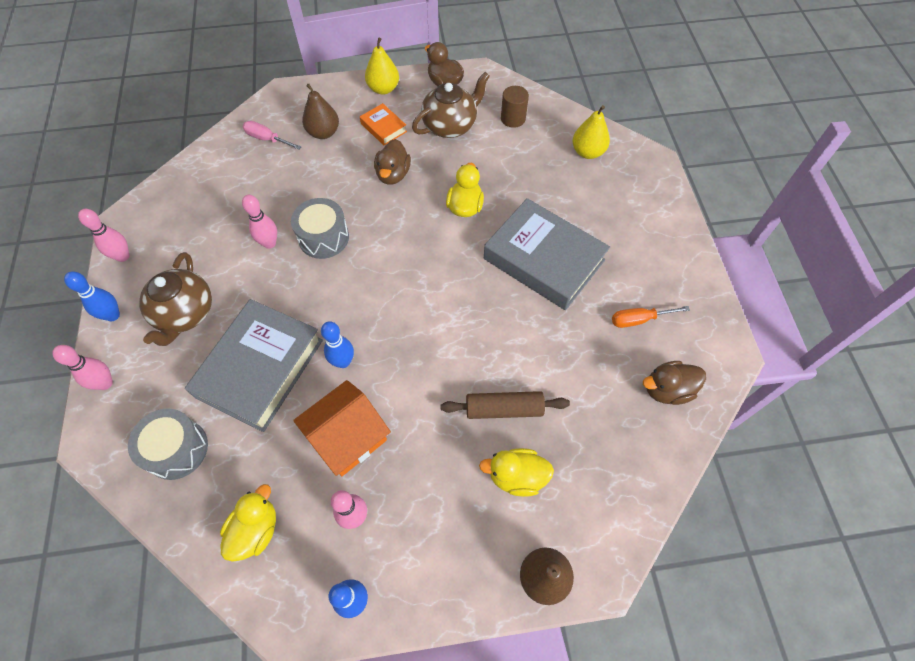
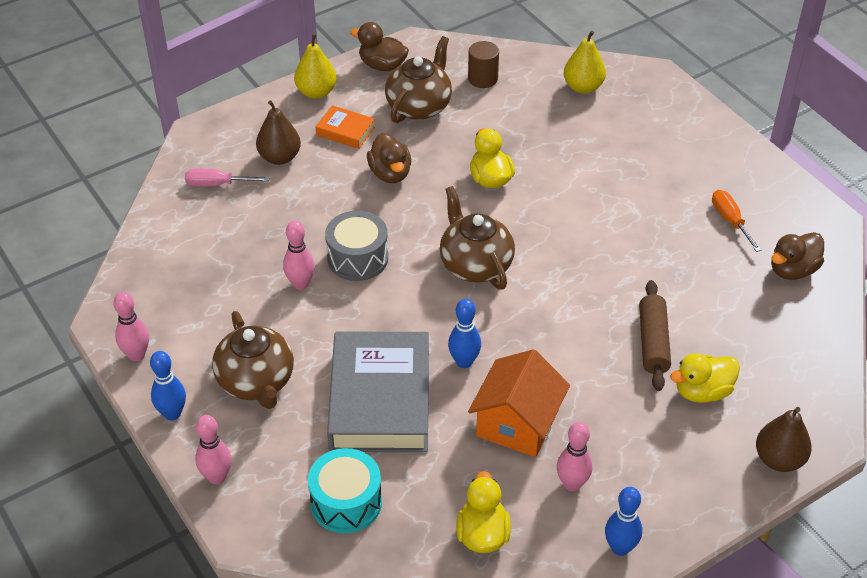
camera: 25 degrees left, 15 degrees down
grey drum [128,408,208,480] -> turquoise drum [308,448,382,533]
brown rolling pin [441,391,570,419] -> brown rolling pin turned 60 degrees counterclockwise [639,280,671,391]
grey book [484,198,610,310] -> none
orange screwdriver [612,306,690,328] -> orange screwdriver turned 105 degrees clockwise [712,190,761,252]
none -> brown teapot [440,186,515,290]

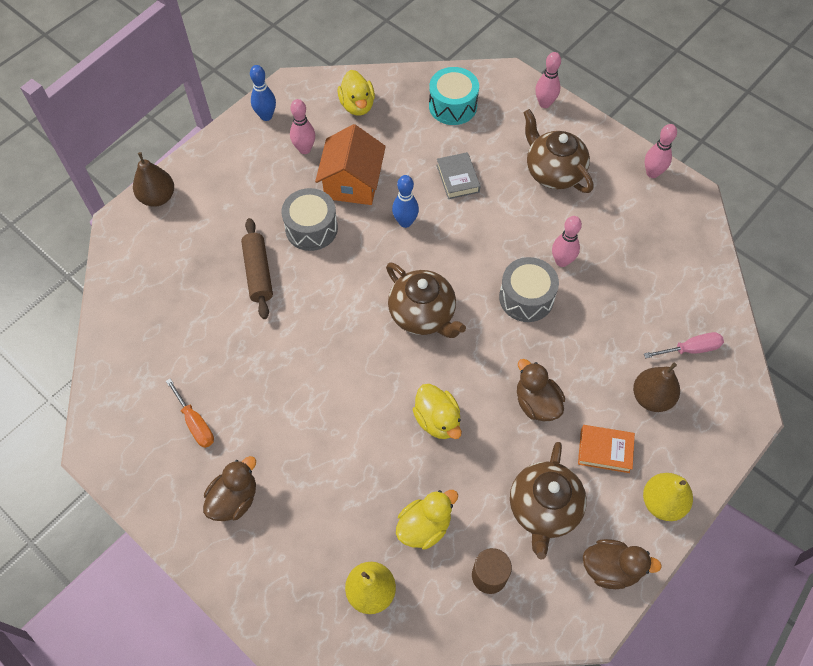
camera: 165 degrees right, 15 degrees up
blue bowling pin [150,351,186,420] -> none
grey book [327,331,429,452] -> grey book [436,152,480,199], size x0.45
yellow duck [670,353,740,403] -> yellow duck moved to [396,490,458,550]
brown duck [771,232,824,280] -> brown duck moved to [203,456,256,521]
none -> grey drum [281,188,338,251]

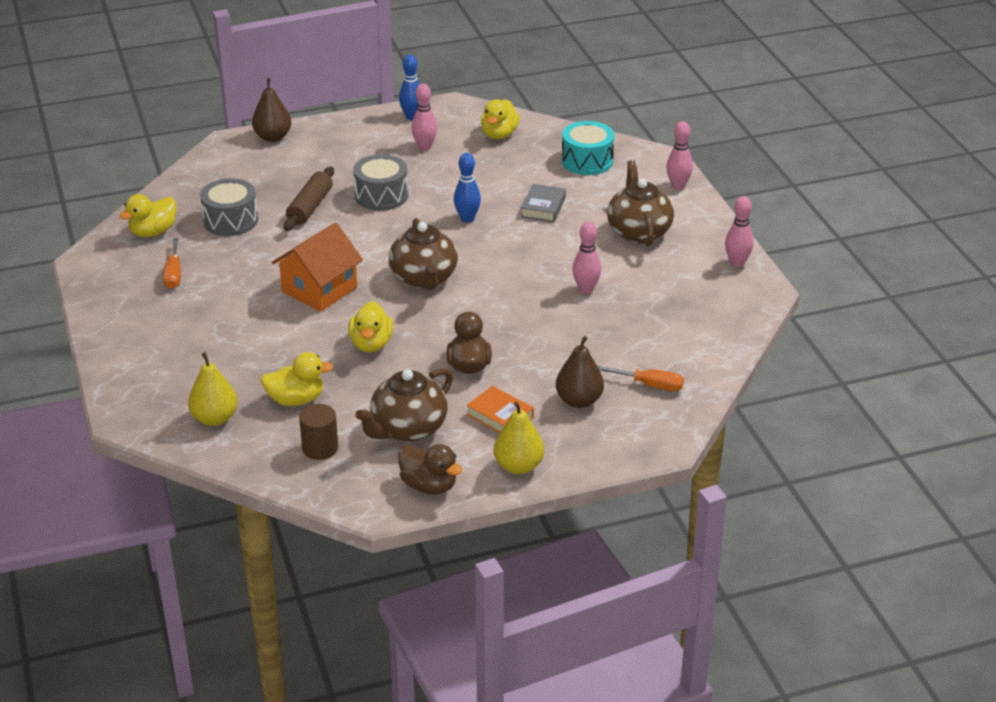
camera: 30 degrees right, 25 degrees down
brown duck [203,456,256,521] -> none
orange house [315,124,386,205] -> orange house moved to [272,223,363,312]
grey drum [499,257,559,322] -> grey drum moved to [200,178,258,236]
pink screwdriver [644,332,724,358] -> orange screwdriver [597,366,684,391]
none -> yellow duck [119,194,176,237]

